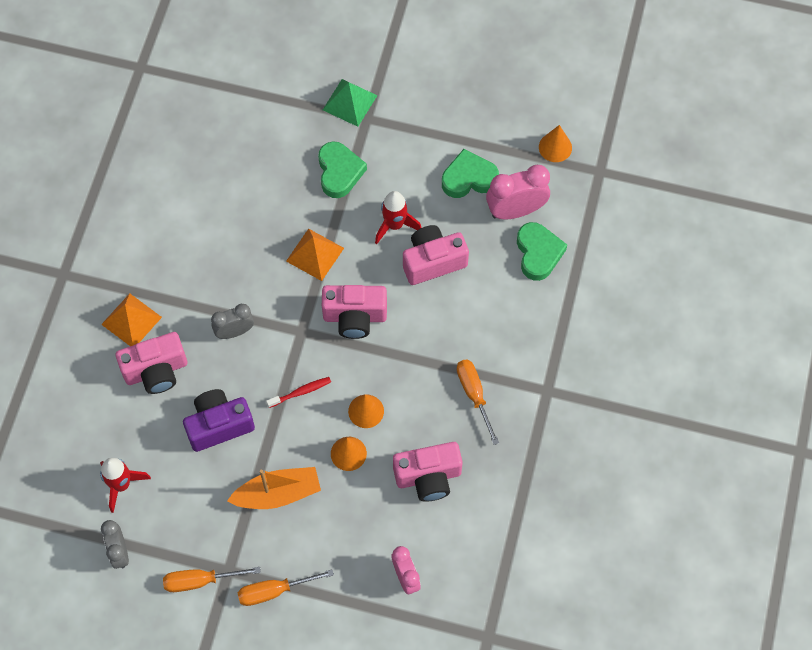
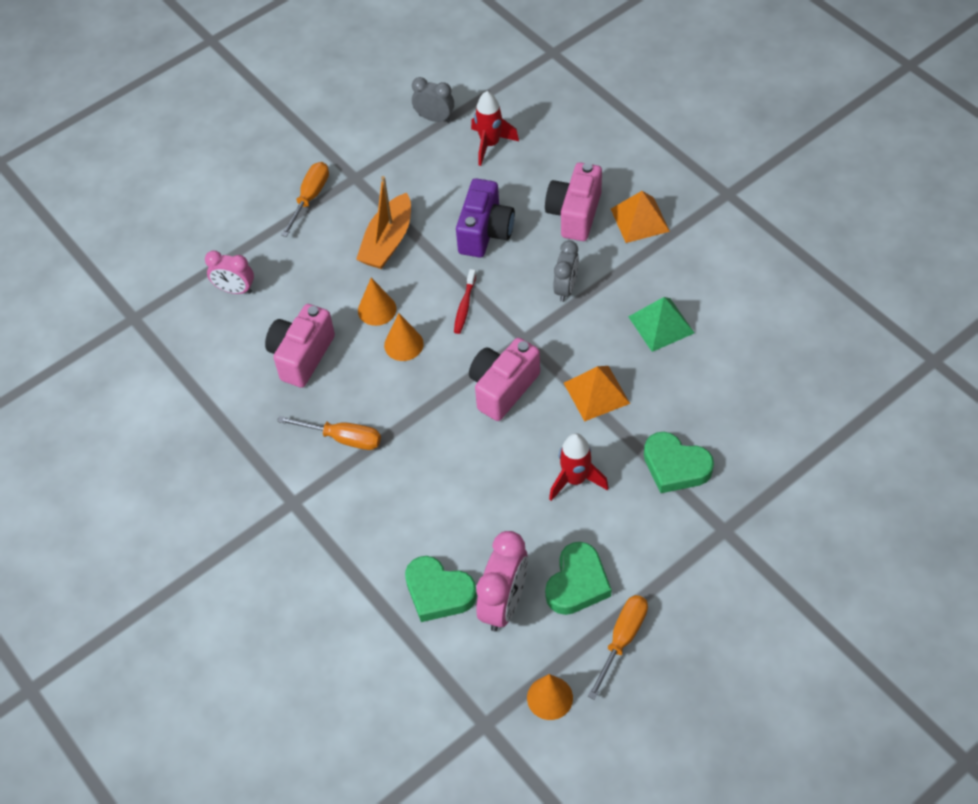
camera: 130 degrees right, 10 degrees down
orange screwdriver [163,567,261,592] -> orange screwdriver moved to [588,595,648,700]
green pyramid [323,79,378,127] -> green pyramid moved to [628,297,694,352]
pink camera [403,225,469,285] -> none

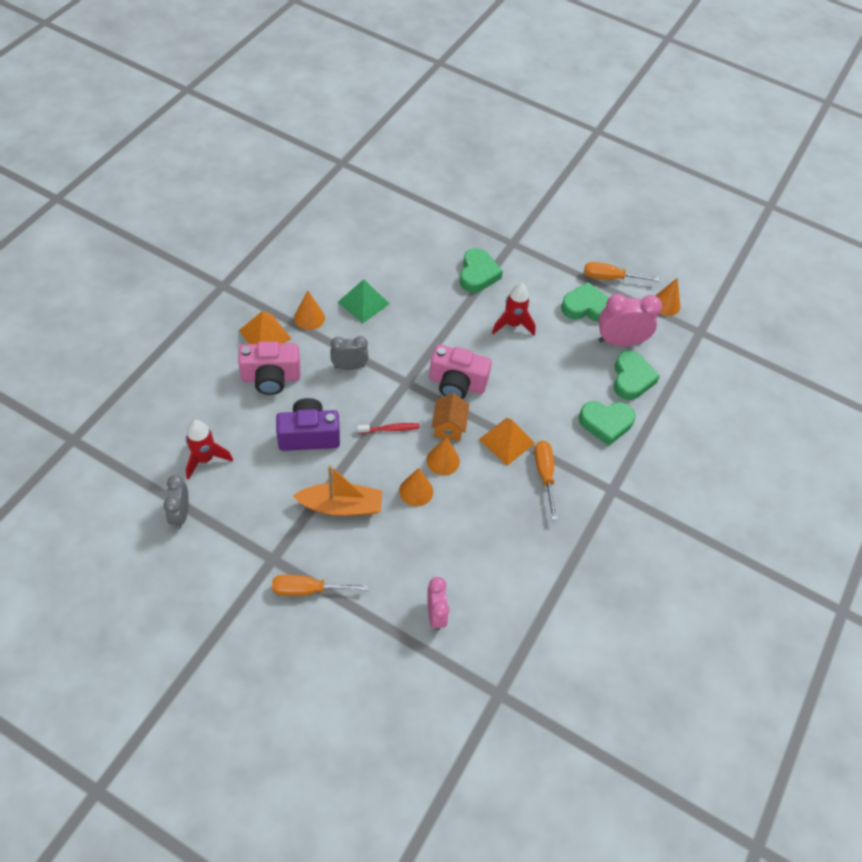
camera: 120 degrees left, 0 degrees up
pink camera [265,304,335,388] -> none
orange pyramid [564,366,630,422] -> orange pyramid moved to [479,418,535,466]
none -> orange cone [294,291,325,330]
none -> orange house [432,393,469,441]
none -> green heart [579,401,636,446]

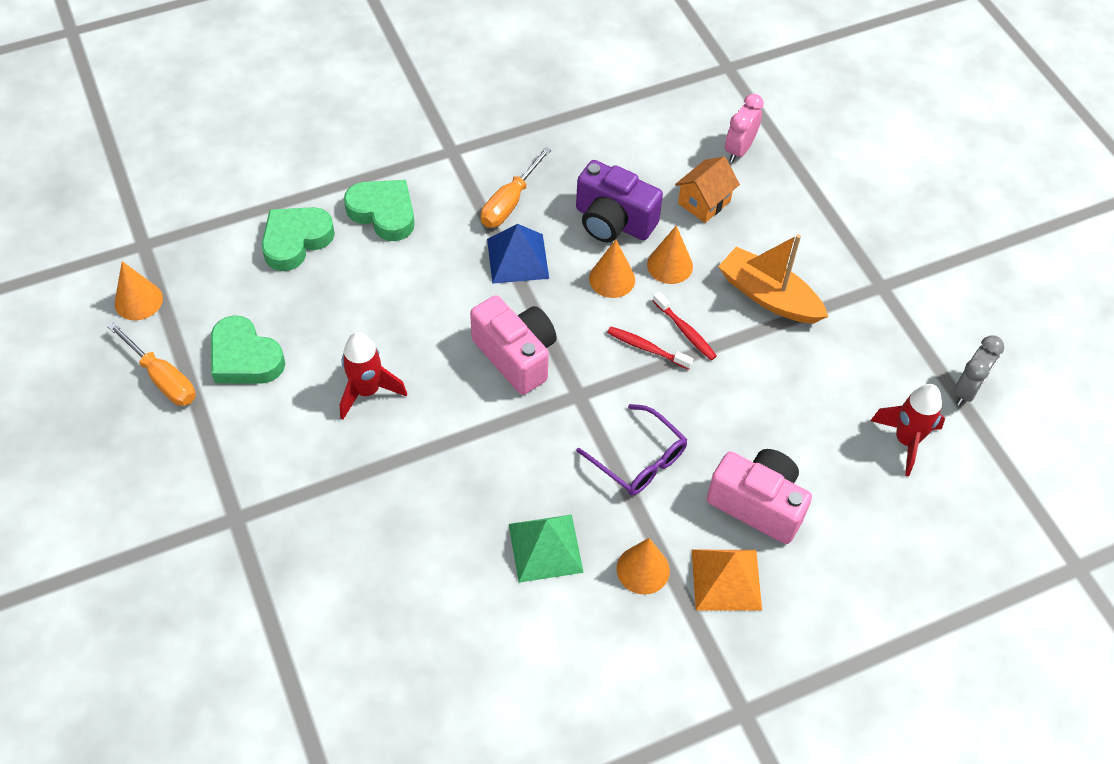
camera: 140 degrees left, 0 degrees up
orange screwdriver [272,575,369,596] -> none
purple camera [276,398,340,451] -> purple camera moved to [576,160,663,242]
grey clock [330,336,368,370] -> purple glasses [576,404,687,496]
orange house [432,393,469,441] -> orange house moved to [675,157,740,223]
green heart [460,248,503,293] -> none
orange pyramid [479,418,535,466] -> blue pyramid [487,224,549,284]
pink clock [598,294,662,346] -> none
none -> red toothbrush [653,292,717,360]

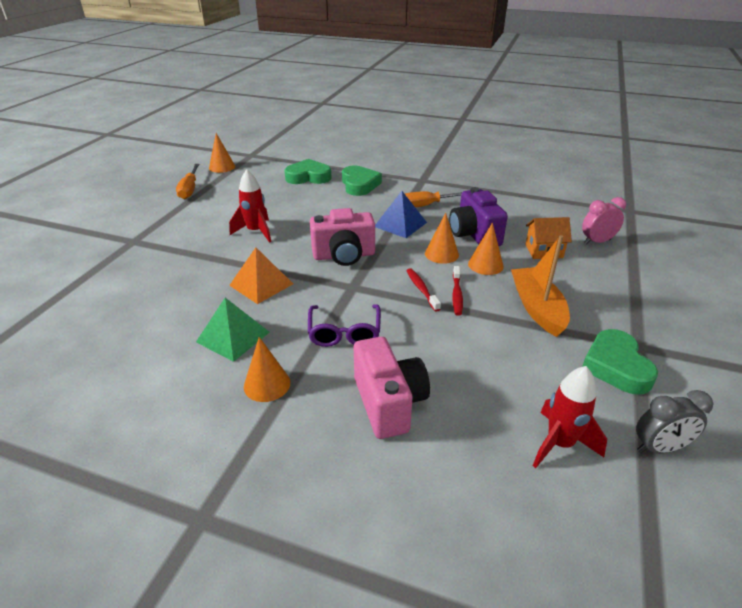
camera: 45 degrees right, 20 degrees down
green heart [211,315,285,384] -> green heart moved to [582,329,658,395]
pink camera [470,295,557,395] -> pink camera turned 75 degrees clockwise [310,208,375,266]
orange pyramid [692,550,762,611] -> orange pyramid moved to [229,248,293,304]

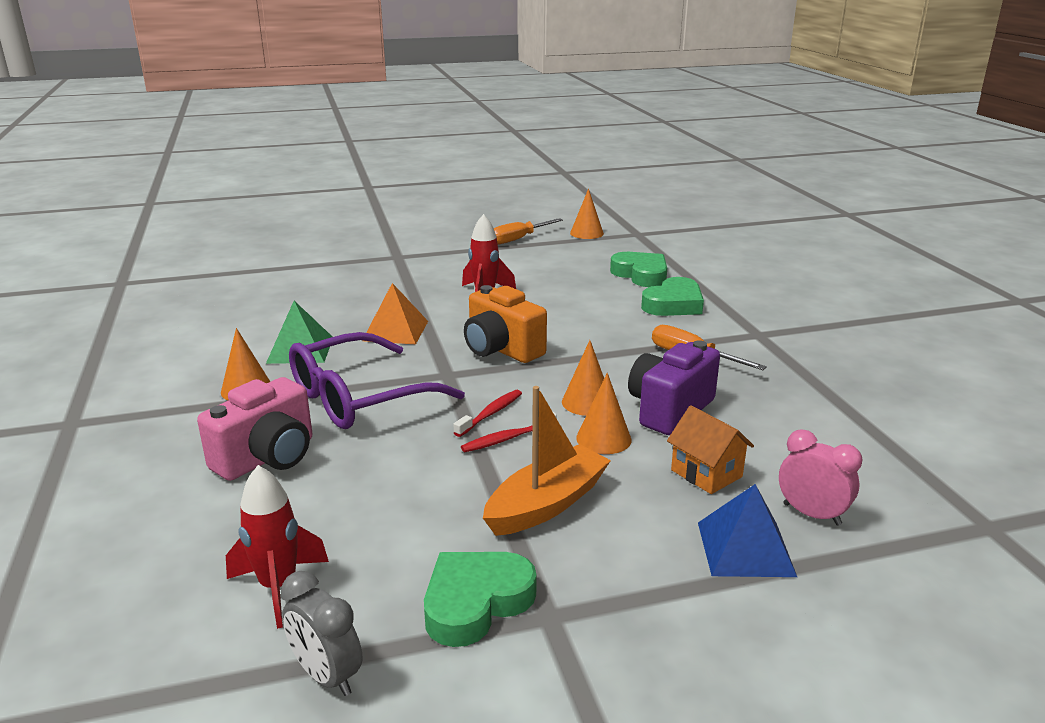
camera: 55 degrees right, 10 degrees down
purple glasses [308,305,381,347] -> purple glasses [289,332,465,429], size x1.65
pink camera [310,208,375,266] -> orange camera [464,285,547,363]
blue pyramid [375,191,427,238] -> blue pyramid moved to [698,484,797,577]

